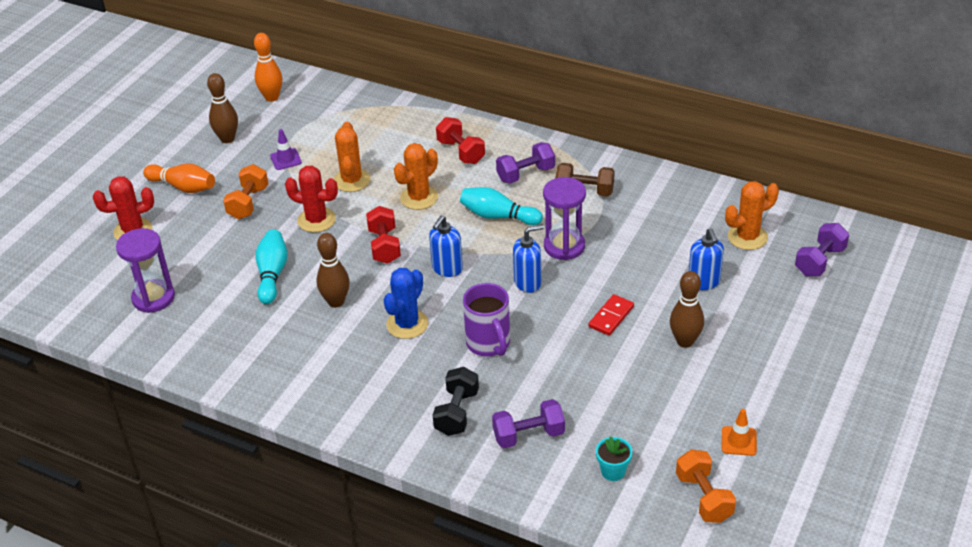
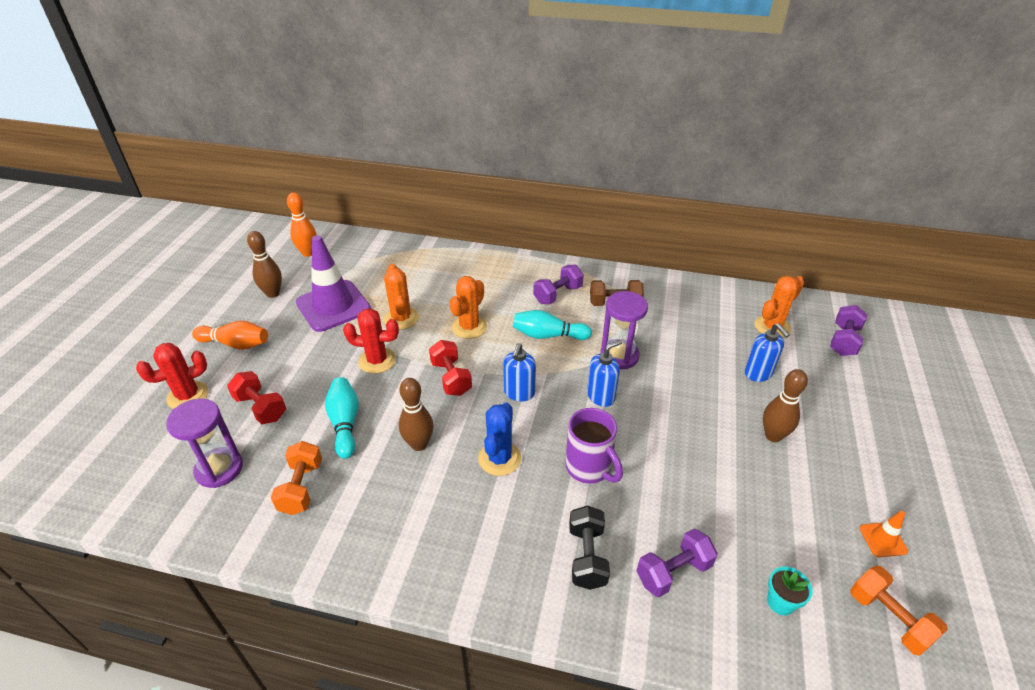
camera: 15 degrees left, 0 degrees up
orange dumbbell [223,164,268,219] -> orange dumbbell moved to [271,441,322,515]
purple traffic cone [270,129,302,170] -> purple traffic cone [296,235,371,332], size x2.37
red dumbbell [436,117,485,164] -> red dumbbell moved to [227,371,286,424]
red domino [589,294,634,336] -> none

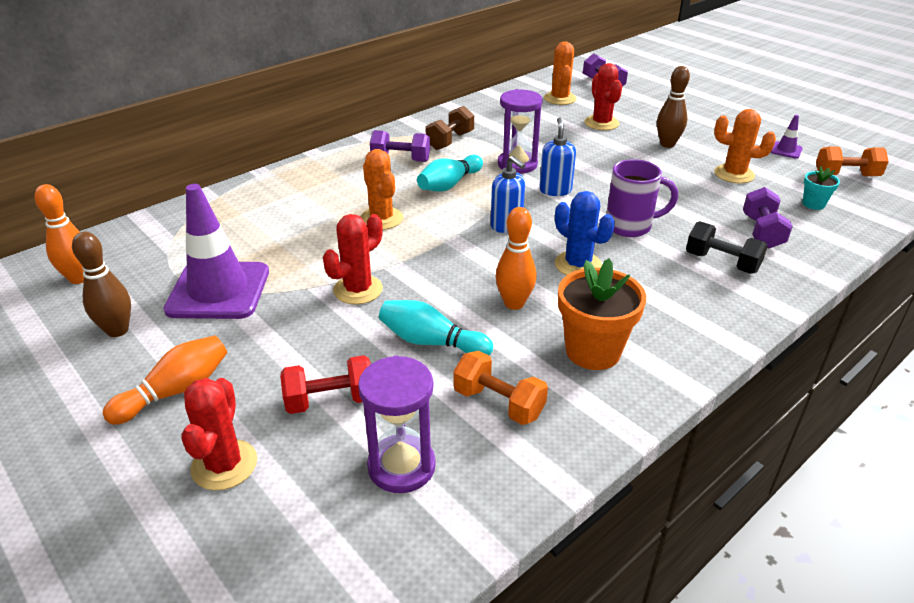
camera: 55 degrees left, 5 degrees down
orange cactus [384,264,419,330] -> orange cactus moved to [714,109,776,183]
brown bowling pin [399,378,434,451] -> orange bowling pin [495,207,537,310]
red dumbbell [429,340,472,396] -> none
purple dumbbell [533,265,584,304] -> purple dumbbell turned 75 degrees counterclockwise [370,130,430,162]
blue soap dispenser [745,323,790,382] -> red cactus [584,63,622,130]
orange traffic cone [859,511,908,557] -> purple traffic cone [770,115,803,159]
none -> orange flower pot [558,258,646,370]

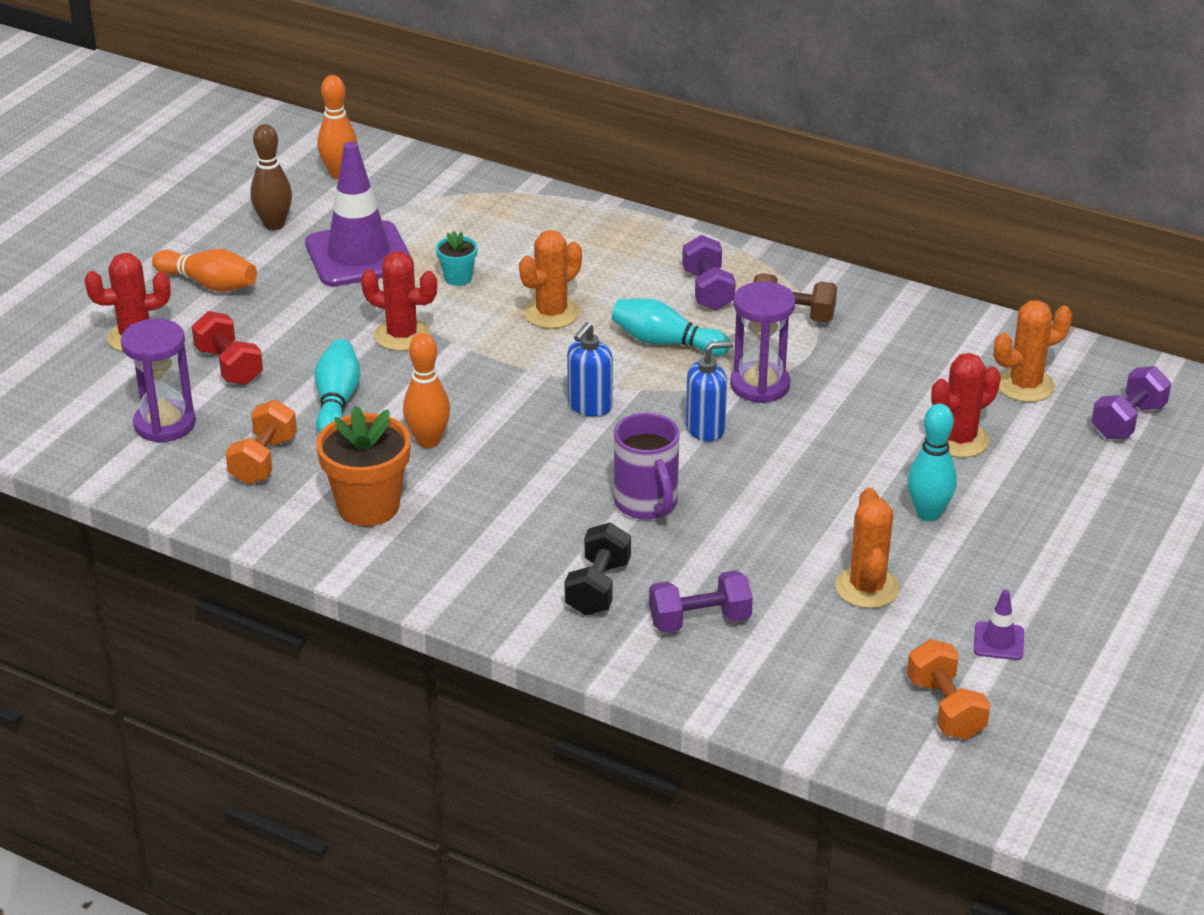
camera: 70 degrees right, 0 degrees up
blue cactus [555,191,615,275] -> none
brown bowling pin [657,66,690,148] -> turquoise bowling pin [907,404,957,521]
turquoise flower pot [802,166,840,210] -> turquoise flower pot moved to [436,231,478,286]

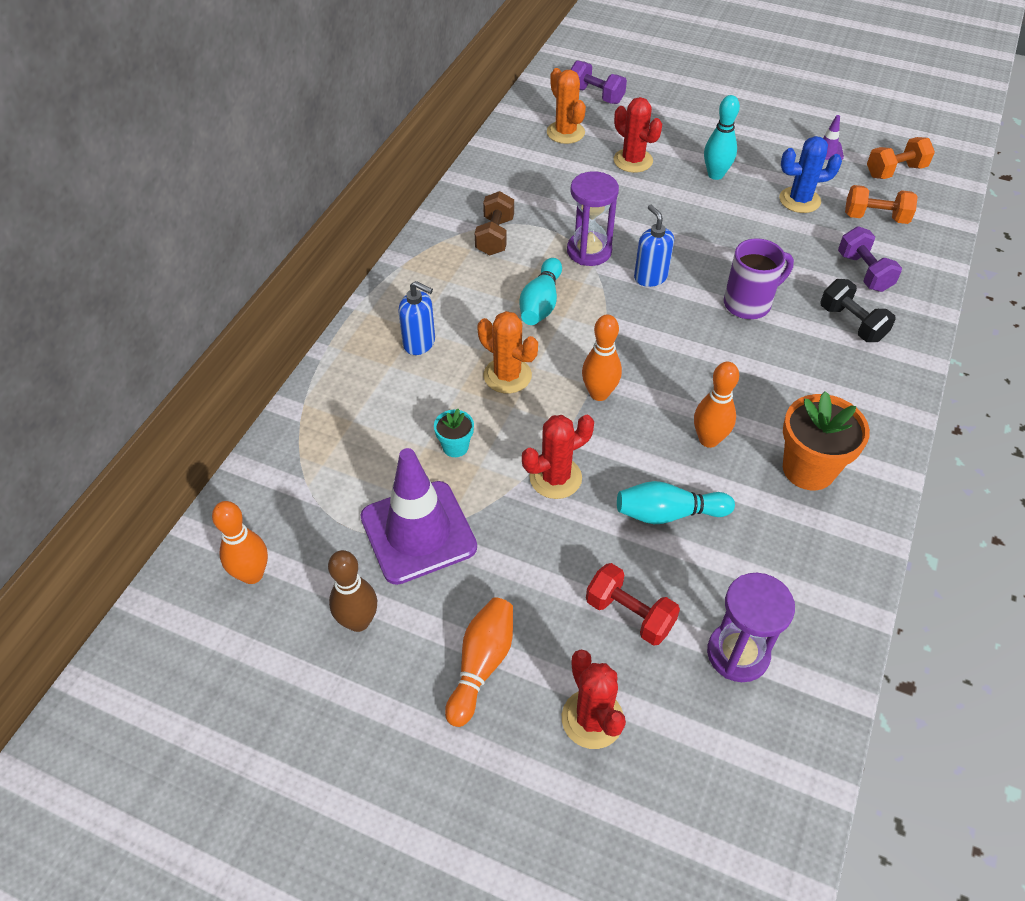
camera: 95 degrees left, 15 degrees up
red dumbbell [192,311,263,385] -> red dumbbell turned 75 degrees clockwise [586,563,680,646]
orange dumbbell [225,400,297,485] -> orange dumbbell moved to [845,185,918,224]
red cactus [361,252,437,351] -> red cactus turned 45 degrees clockwise [522,415,594,499]
black dumbbell [565,523,631,615] -> black dumbbell turned 45 degrees clockwise [821,279,896,342]
blue soap dispenser [567,322,613,417] -> blue soap dispenser moved to [398,281,435,355]
purple dumbbell [682,235,736,310] -> none
orange cactus [835,488,900,608] -> blue cactus [779,136,842,213]
none -> orange bowling pin [582,315,622,401]

